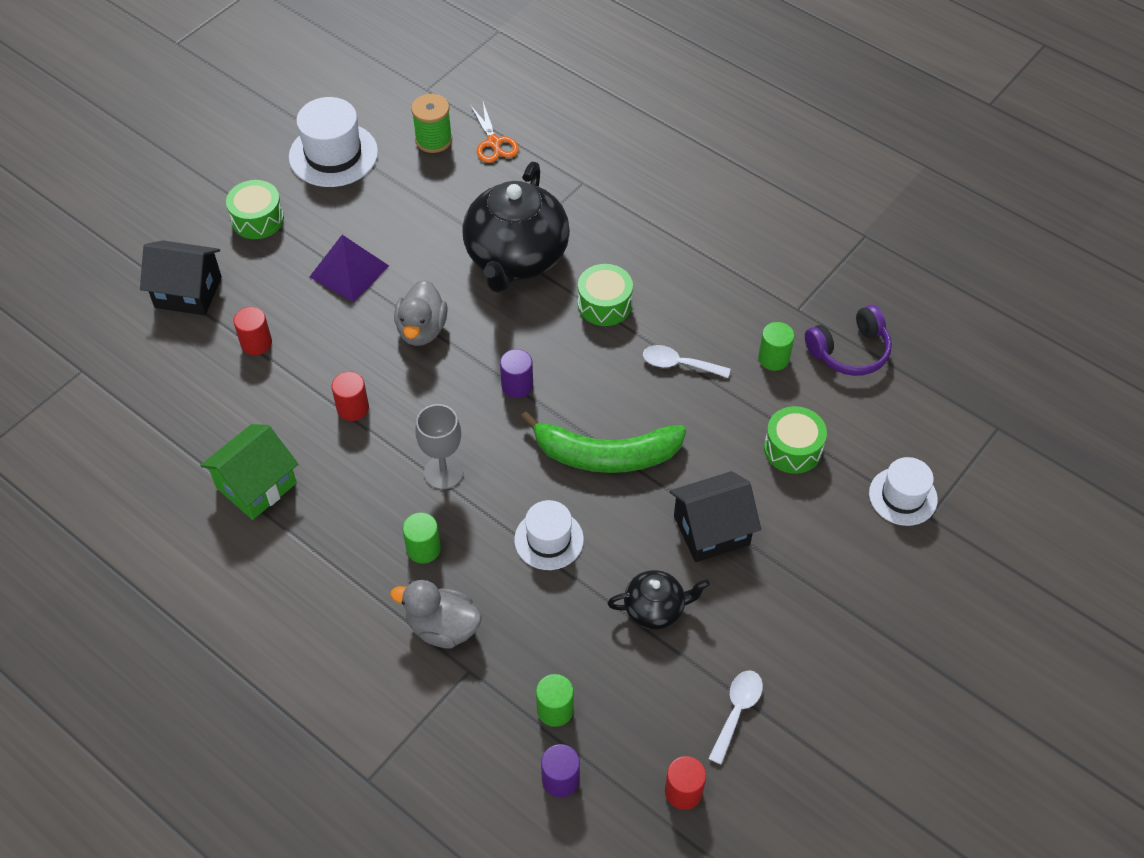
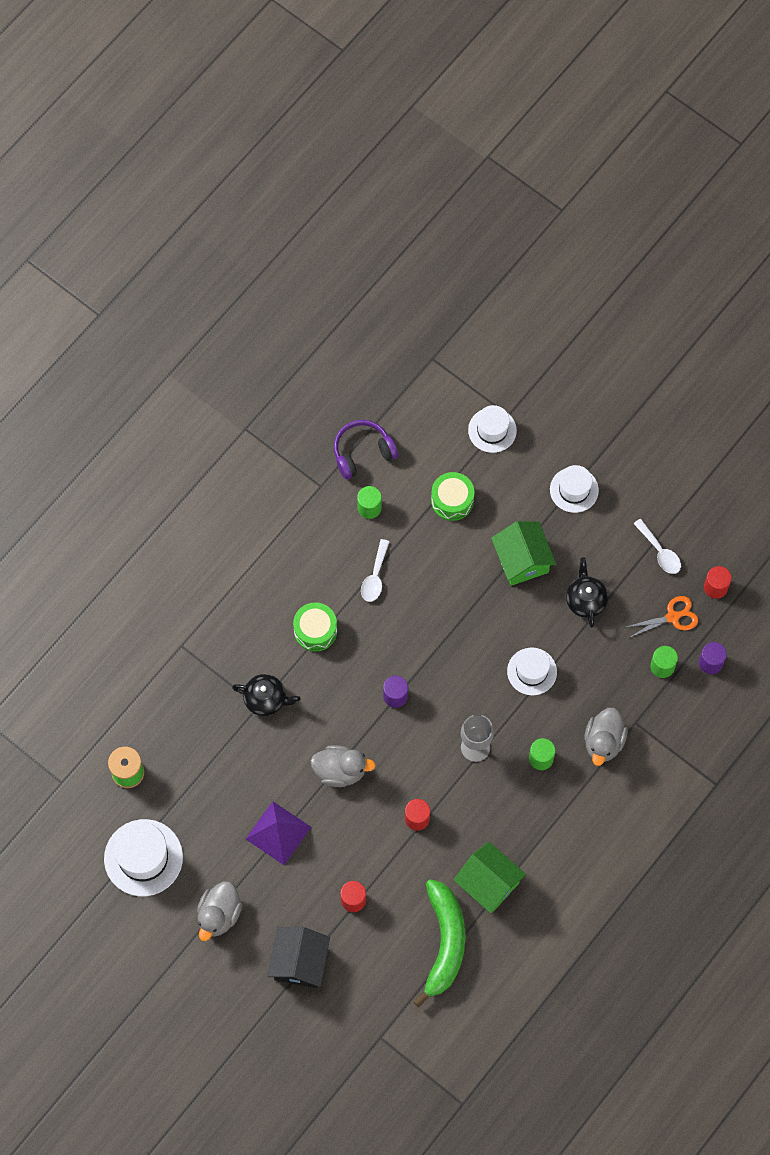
camera: 90 degrees left, 15 degrees up
green drum [226,180,284,239] -> grey duck [197,881,242,941]
black teapot [462,162,570,293] -> black teapot [232,674,300,716], size x0.49
orange scissors [470,102,519,163] -> orange scissors moved to [626,596,698,638]
green banana [520,411,686,473] -> green banana moved to [413,879,465,1007]
black house [670,471,761,562] -> green house [491,521,556,586]
white spoon [708,670,763,765] -> white spoon turned 150 degrees counterclockwise [633,519,681,574]
purple headphones [805,305,892,376] -> purple headphones turned 90 degrees counterclockwise [334,420,398,479]
none -> white hat [550,465,599,513]

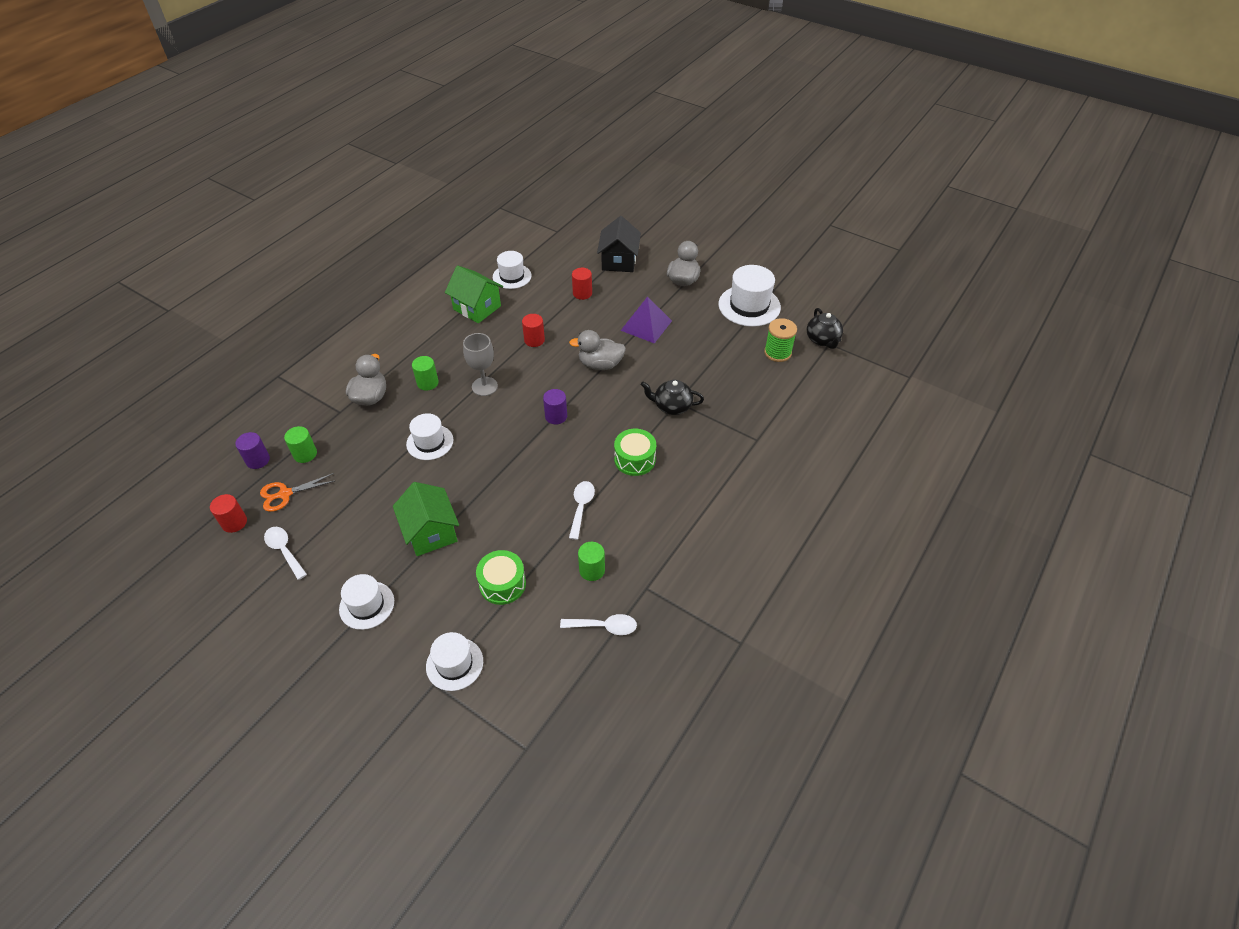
camera: 175 degrees right, 20 degrees down
purple headphones [334,420,398,479] -> white spoon [560,614,637,635]
green banana [413,879,465,1007] -> white hat [493,251,531,289]
black teapot [566,557,608,628] -> black teapot moved to [807,308,843,349]

